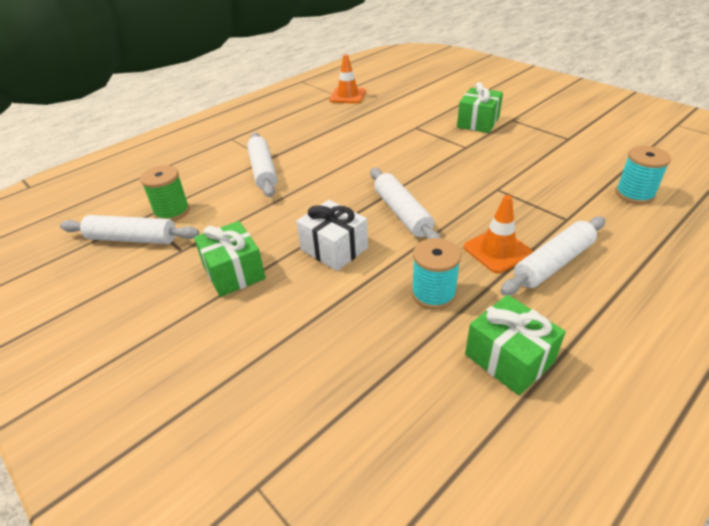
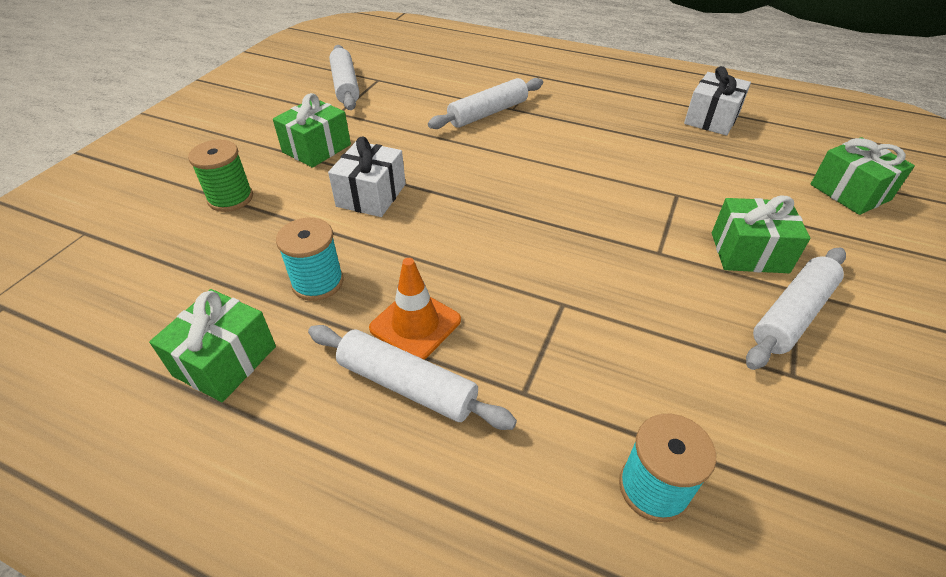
camera: 65 degrees right, 5 degrees up
green spool [140,165,190,221] -> green spool moved to [188,140,253,212]
orange traffic cone [329,54,366,104] -> white gift [684,66,751,136]
white rolling pin [370,168,442,239] -> white rolling pin moved to [746,247,846,370]
none -> green gift [811,137,915,215]

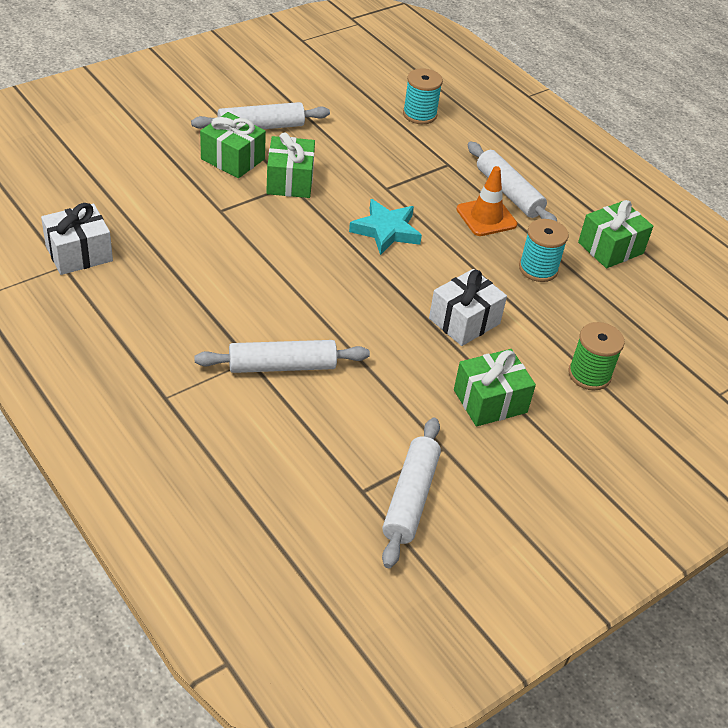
camera: 155 degrees left, 0 degrees up
green gift [811,137,915,215] -> green gift moved to [266,132,315,198]
none -> turquoise star [349,199,422,255]

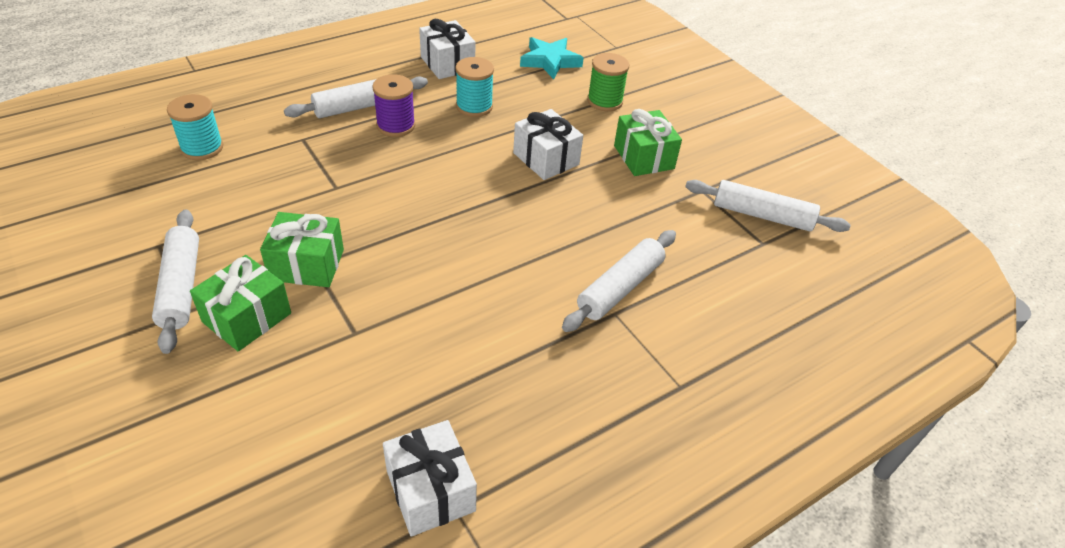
camera: 85 degrees left, 0 degrees up
white rolling pin [194,340,370,373] -> white rolling pin turned 45 degrees clockwise [562,230,676,332]
turquoise star [349,199,422,255] -> turquoise star moved to [520,37,584,79]
orange traffic cone [456,166,517,236] -> purple spool [372,74,415,137]
green gift [578,200,653,268] -> white gift [419,19,475,79]

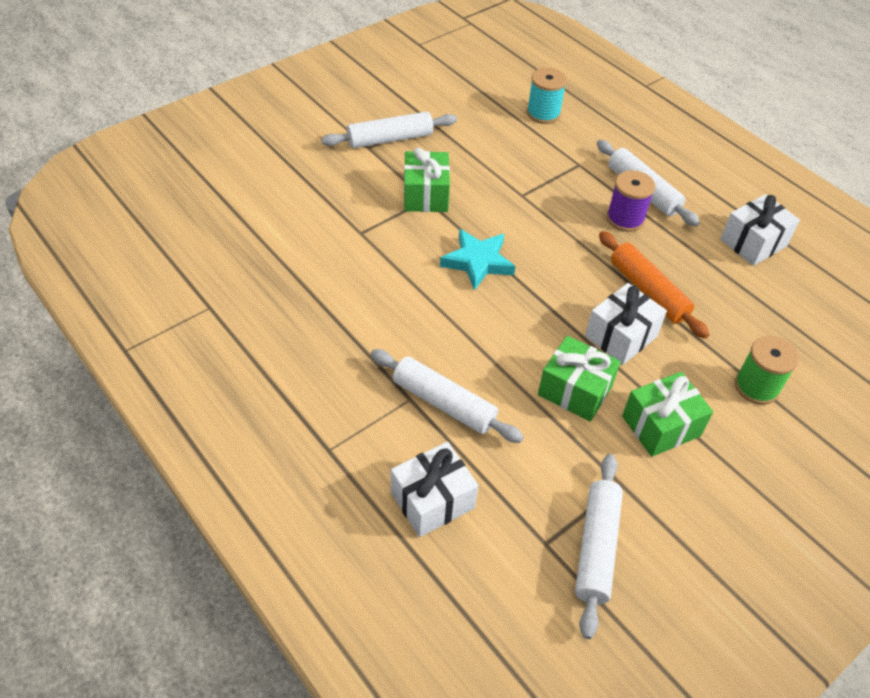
camera: 85 degrees right, 5 degrees up
green gift [190,255,291,351] -> green gift moved to [538,336,621,421]
white gift [383,420,477,537] -> white gift moved to [391,442,478,537]
turquoise spool [455,57,494,117] -> none
turquoise star [520,37,584,79] -> turquoise star moved to [440,229,516,291]
none -> orange rolling pin [599,231,710,339]

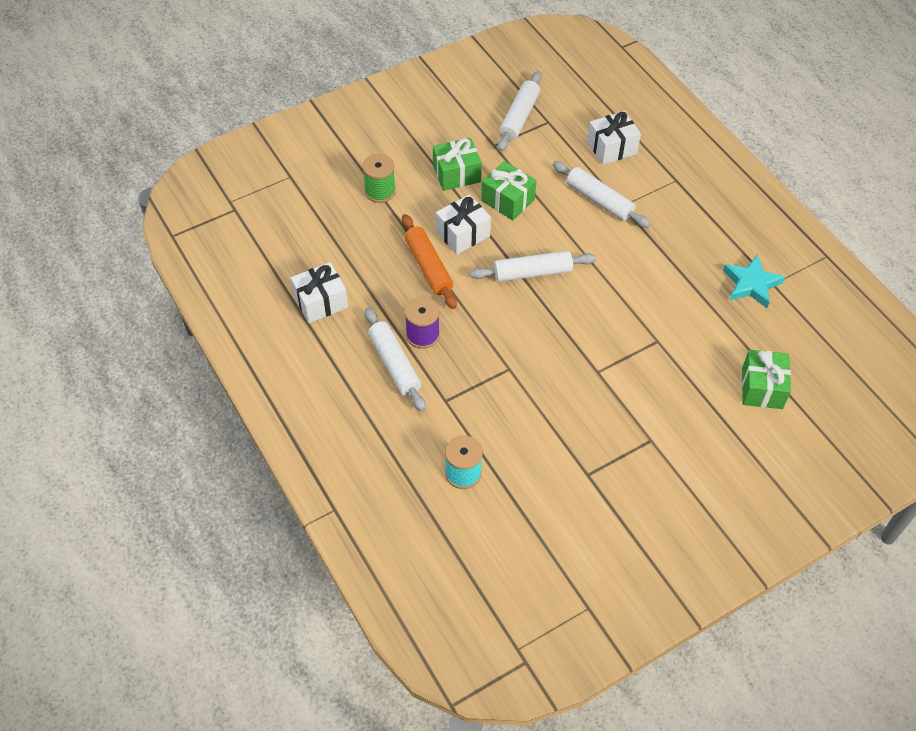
camera: 170 degrees left, 5 degrees up
white rolling pin [321,111,457,148] -> white rolling pin moved to [470,251,596,282]
green gift [404,148,450,212] -> green gift moved to [742,350,791,409]
turquoise star [440,229,516,291] -> turquoise star moved to [723,254,785,308]

